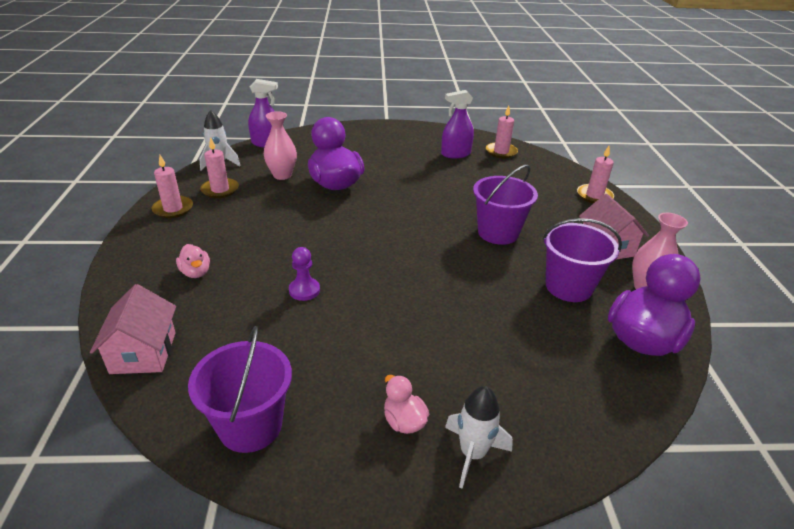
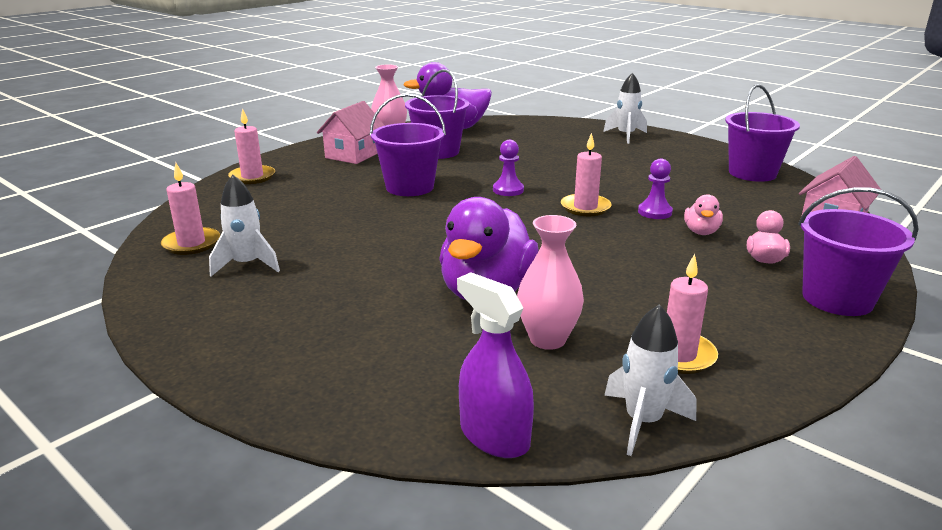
camera: 135 degrees left, 10 degrees down
pink candle [151,155,193,218] -> pink candle moved to [561,133,612,216]
pink duck [384,375,429,434] -> pink duck moved to [684,194,723,235]
purple spray bottle [441,90,474,158] -> white rocket [209,175,280,277]
none -> purple pawn [493,140,524,196]
none -> purple bucket [798,187,918,316]

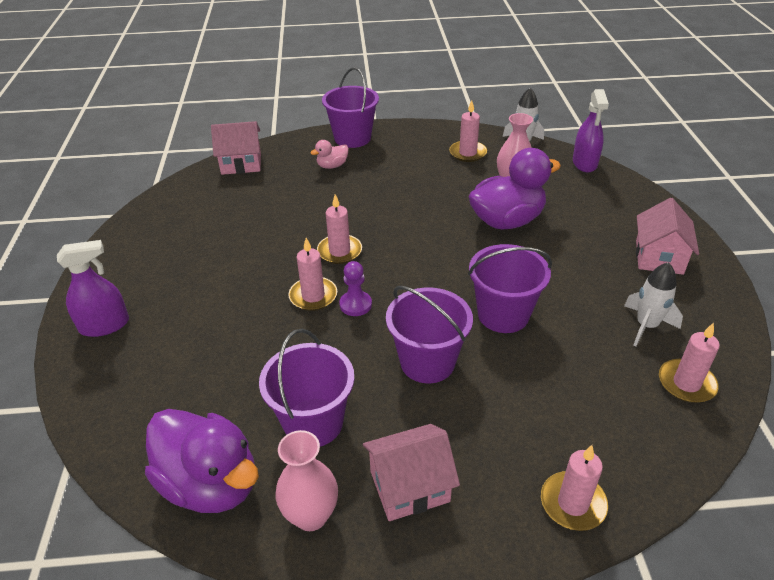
camera: 135 degrees left, 15 degrees up
white rocket [603,73,647,144] -> purple spray bottle [57,240,129,337]
purple pawn [638,159,673,219] -> none
pink duck [684,194,723,235] -> none
purple bucket [725,84,800,182] -> purple bucket moved to [468,244,552,333]
none -> pink candle [288,238,337,311]
none -> pink house [636,198,699,275]

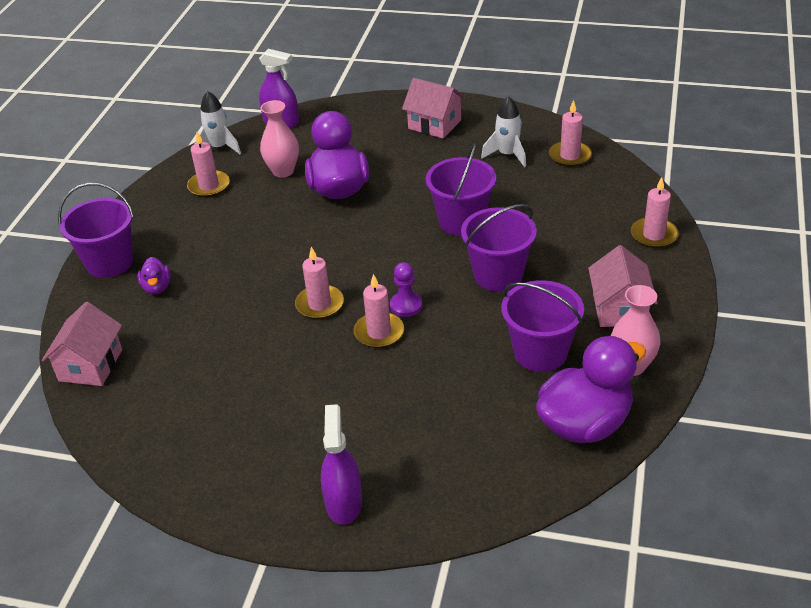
camera: 70 degrees left, 0 degrees up
pink duck [310,140,349,169] -> purple duck [137,257,171,294]

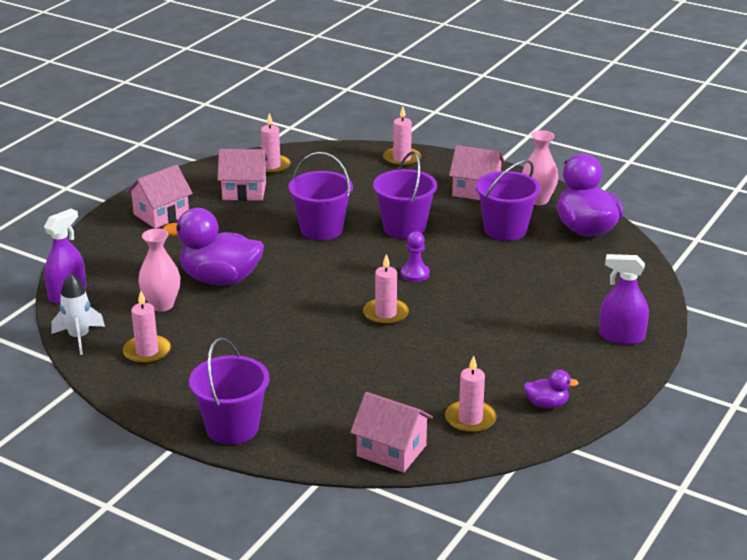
camera: 75 degrees left, 10 degrees down
purple duck [137,257,171,294] -> purple duck moved to [524,370,579,408]
pink candle [354,274,404,348] -> pink candle moved to [445,355,497,433]
white rocket [481,96,526,167] -> pink house [217,149,268,201]

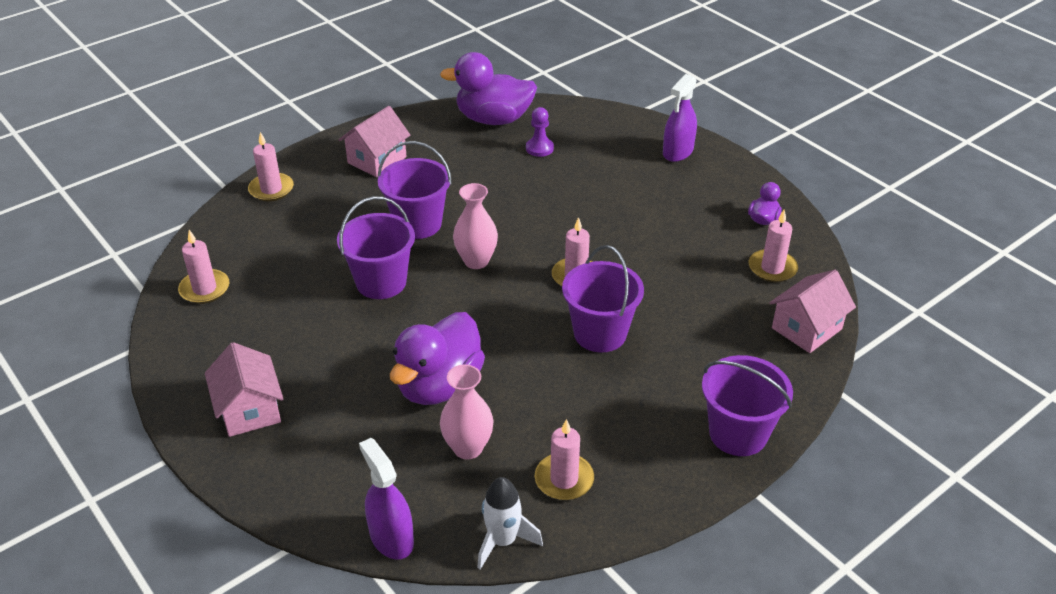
camera: 70 degrees left, 10 degrees up
pink house [217,149,268,201] -> none
purple pawn [401,231,430,282] -> purple pawn moved to [526,107,554,157]
purple bucket [476,160,540,241] -> purple bucket moved to [562,245,644,352]
pink vase [522,130,559,205] -> pink vase moved to [453,183,498,269]

